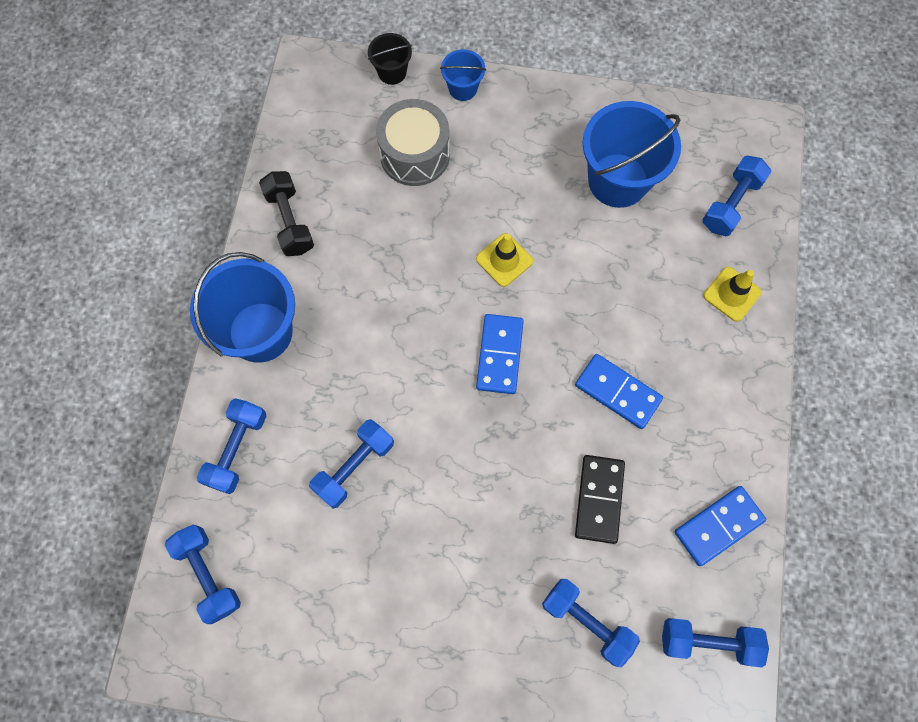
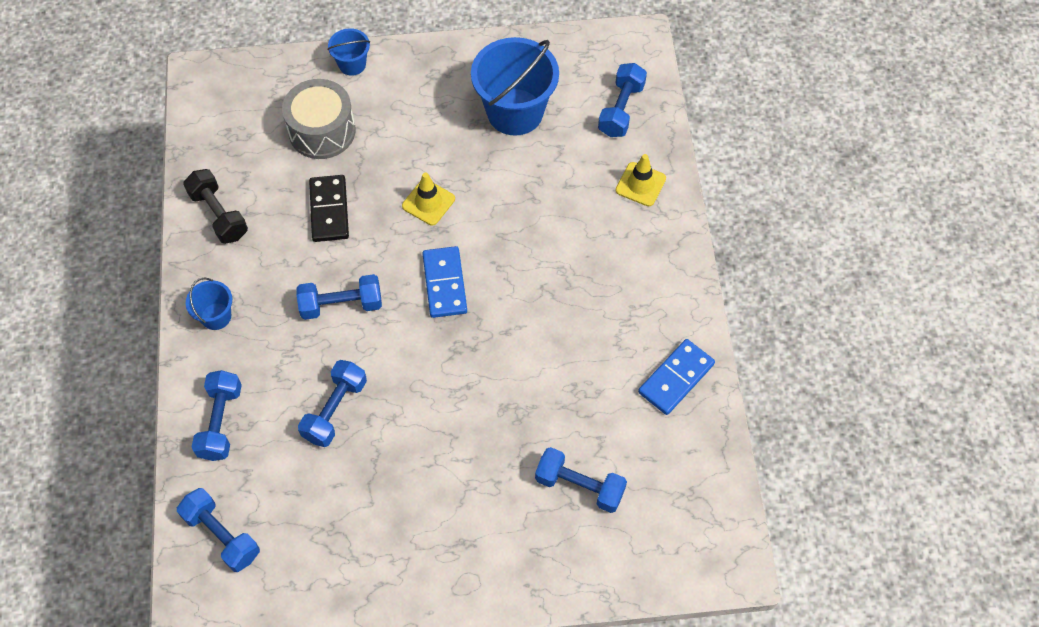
camera: 15 degrees left, 10 degrees down
blue bucket [190,252,295,363] -> blue bucket [186,278,232,330], size x0.49
black bucket [368,33,412,85] -> none
blue domino [575,354,663,429] -> none
black domino [575,455,625,544] -> black domino moved to [309,175,349,242]
blue dumbbell [662,618,769,668] -> blue dumbbell moved to [296,274,382,320]

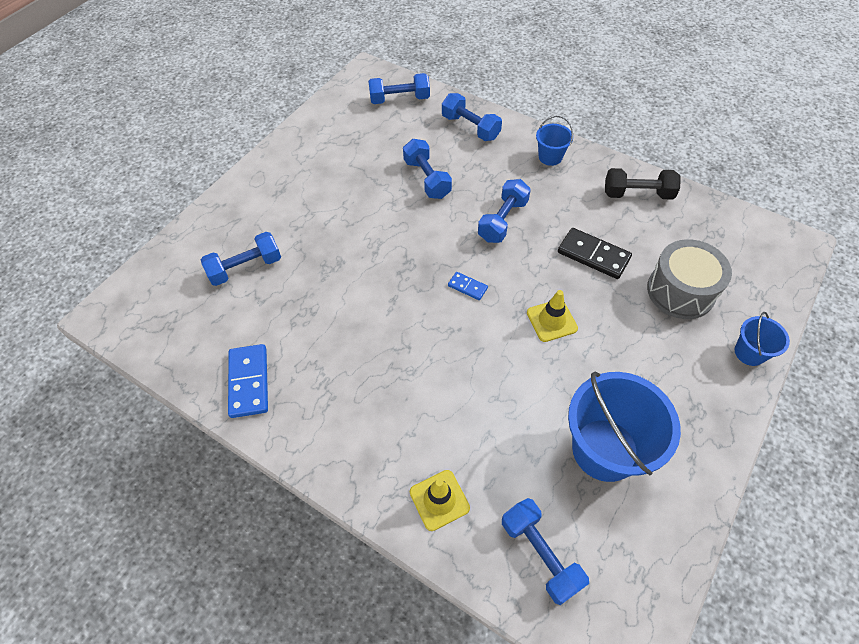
camera: 130 degrees right, 5 degrees down
blue domino [422,246,467,318] -> blue domino [448,272,488,300], size x0.54

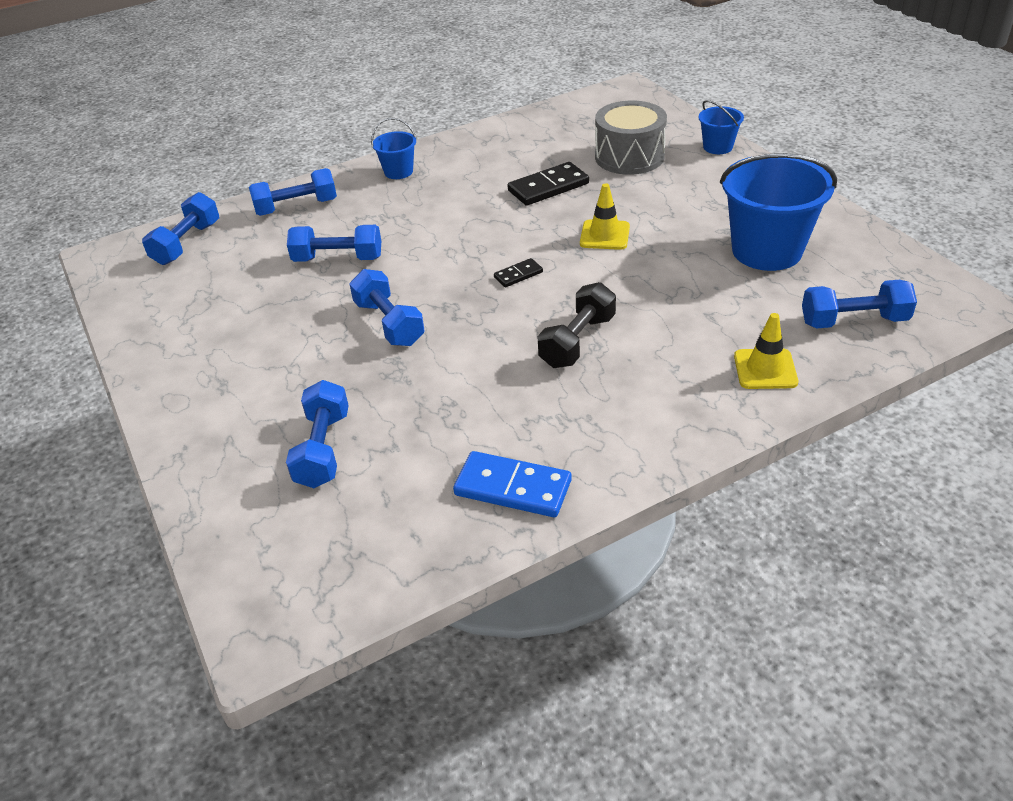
camera: 60 degrees left, 15 degrees down
blue domino [448,272,488,300] -> black domino [494,258,543,287]
blue dumbbell [478,179,531,243] -> blue dumbbell moved to [349,269,425,346]
black dumbbell [605,168,681,200] -> black dumbbell moved to [538,282,616,368]

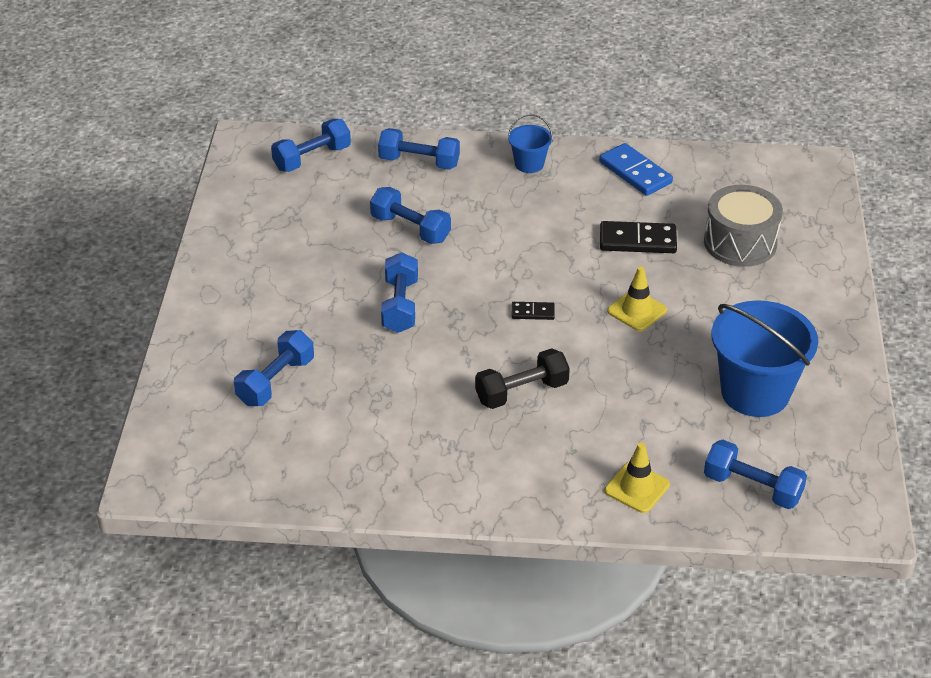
camera: 30 degrees right, 0 degrees up
blue domino [453,451,571,517] -> blue domino moved to [599,143,673,196]
blue bucket [698,100,744,154] -> none

